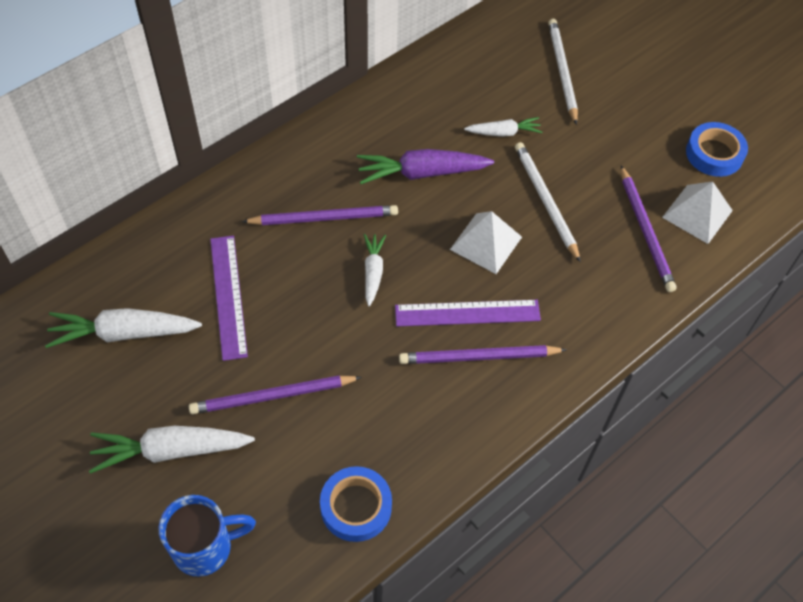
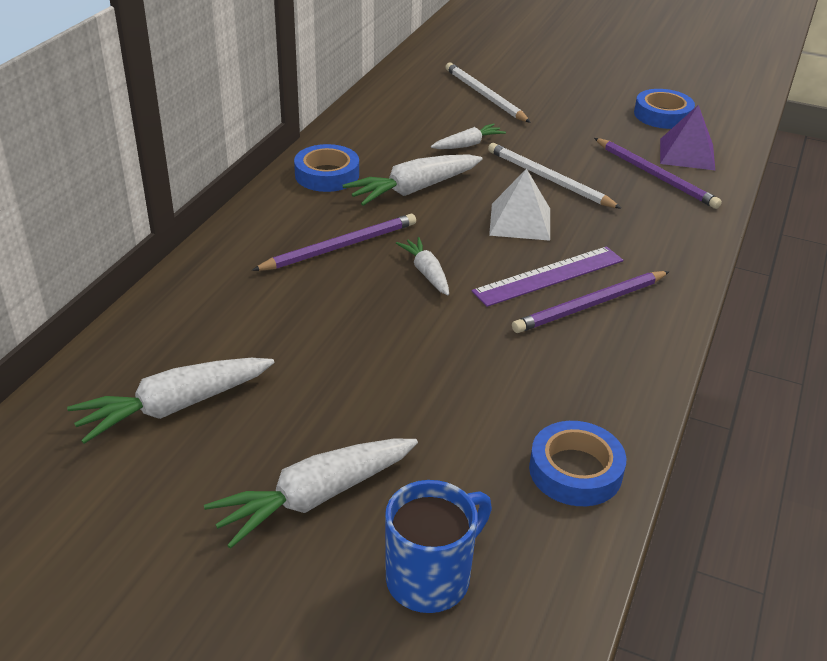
camera: 25 degrees left, 20 degrees down
purple pencil [189,375,362,414] -> none
purple ruler [210,236,248,361] -> none
purple carrot [357,149,494,184] -> white carrot [342,154,482,206]
white pyramid [662,181,733,244] -> purple pyramid [660,105,715,170]
none -> blue tape [294,144,359,192]

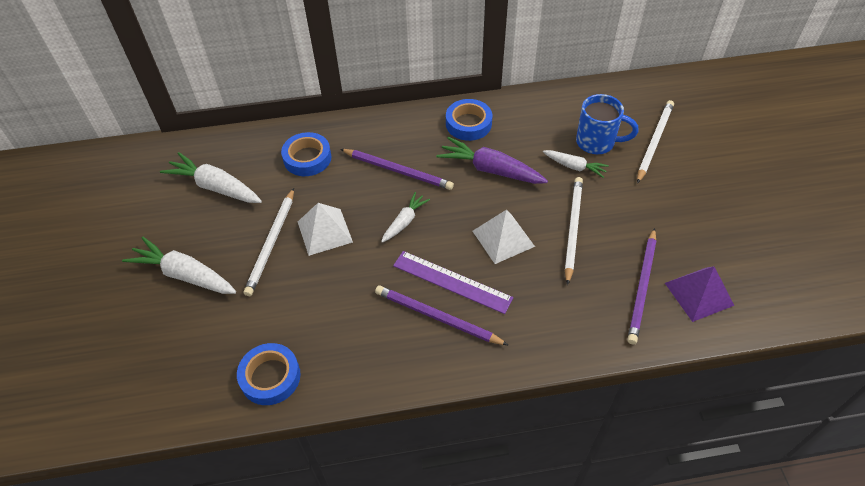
camera: 60 degrees right, 15 degrees up
white carrot [342,154,482,206] -> purple carrot [436,137,548,184]
blue mug [385,480,492,613] -> blue mug moved to [576,94,638,154]
blue tape [634,89,695,129] -> blue tape moved to [281,132,332,176]
none -> white pencil [244,188,294,296]
none -> white pyramid [298,203,353,256]

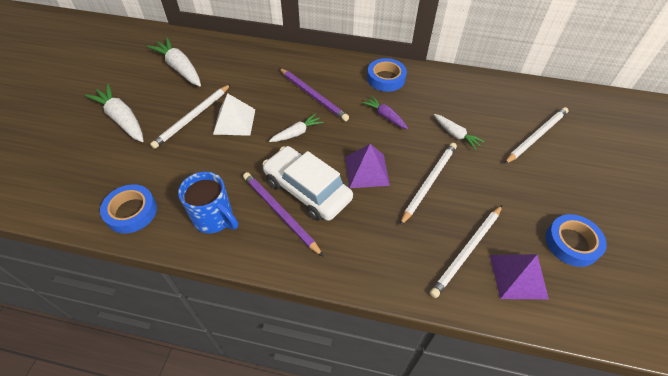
camera: 20 degrees right, 0 degrees up
blue tape [281,132,332,176] -> blue tape moved to [546,214,607,267]
purple ruler [393,251,514,314] -> white car [263,146,353,221]
purple carrot [436,137,548,184] -> purple carrot [362,95,408,129], size x0.59
white pyramid [473,209,535,264] -> purple pyramid [345,144,390,188]
blue mug [576,94,638,154] -> blue mug moved to [178,172,238,233]
purple pencil [627,228,656,344] -> white pencil [430,205,502,298]

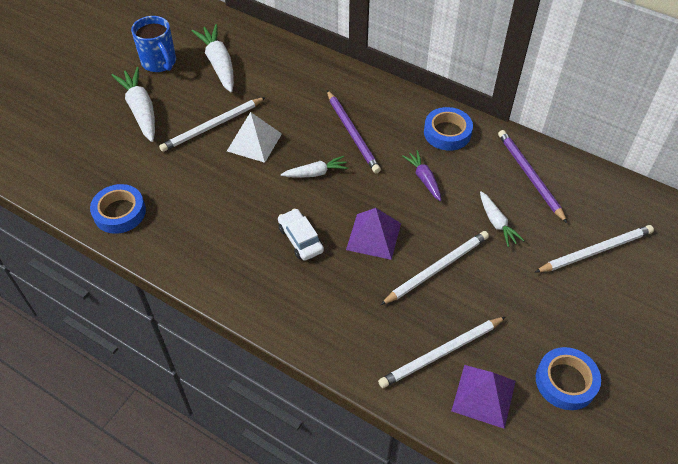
camera: 20 degrees right, 0 degrees up
blue mug [178,172,238,233] -> blue mug moved to [131,16,176,72]
purple pencil [243,172,324,257] -> purple pencil moved to [498,130,567,223]
white car [263,146,353,221] -> white car [278,208,324,261], size x0.57

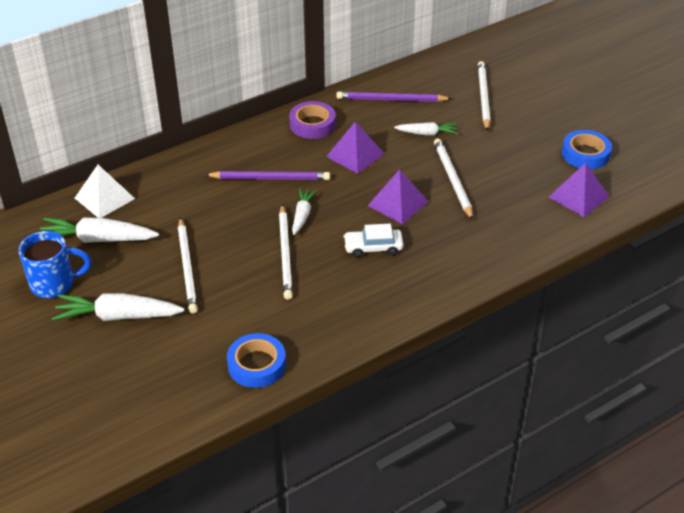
camera: 65 degrees left, 10 degrees down
white pyramid [227,112,282,163] -> white pyramid moved to [75,165,135,218]
white pencil [378,317,506,388] -> white pencil moved to [279,204,293,300]
purple carrot [402,150,441,201] -> purple pyramid [326,121,384,174]
blue tape [424,107,473,151] -> purple tape [289,101,336,139]

